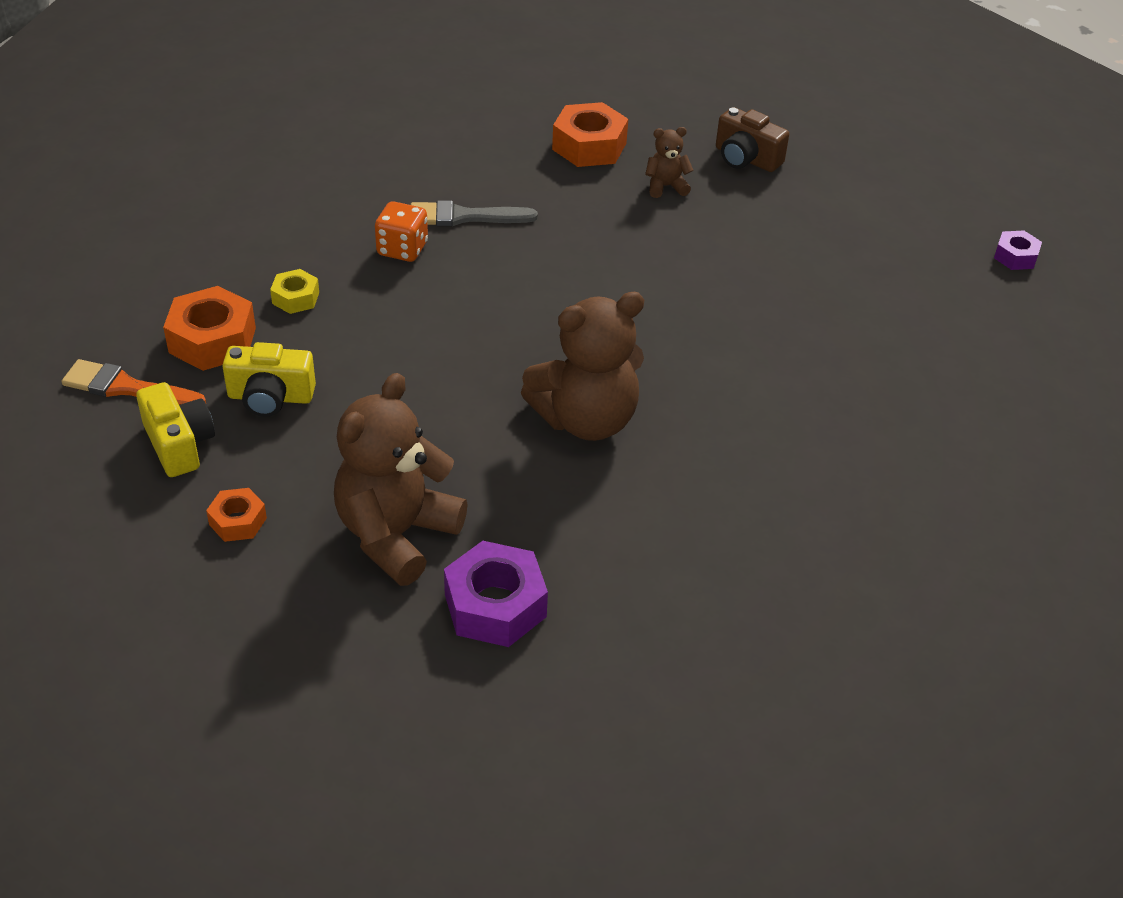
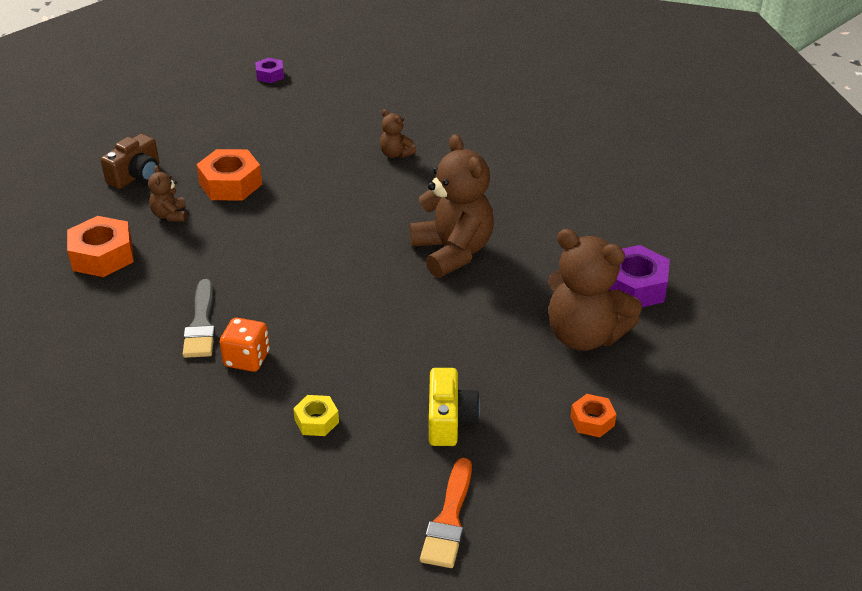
camera: 90 degrees left, 5 degrees down
yellow camera [136,382,215,477] -> none
orange nut [163,286,256,371] -> orange nut moved to [196,149,262,200]
none -> brown teddy bear [380,109,416,158]

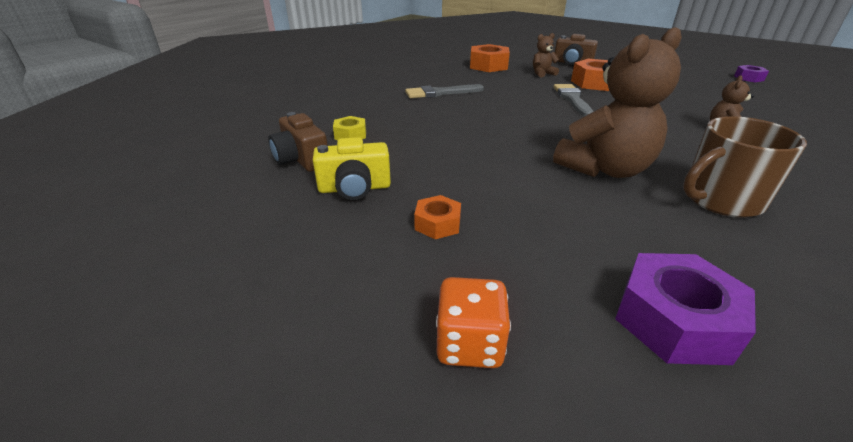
camera: 80 degrees right, 5 degrees down
orange dice [219,318,270,372] -> orange dice moved to [436,277,511,368]
orange brush [420,458,472,568] -> none
brown teddy bear [548,229,642,351] -> none
orange nut [570,394,616,437] -> orange nut moved to [414,195,461,239]
none -> brown camera [268,112,328,172]
none -> grey brush [554,84,593,116]
none -> brown mug [683,116,807,218]

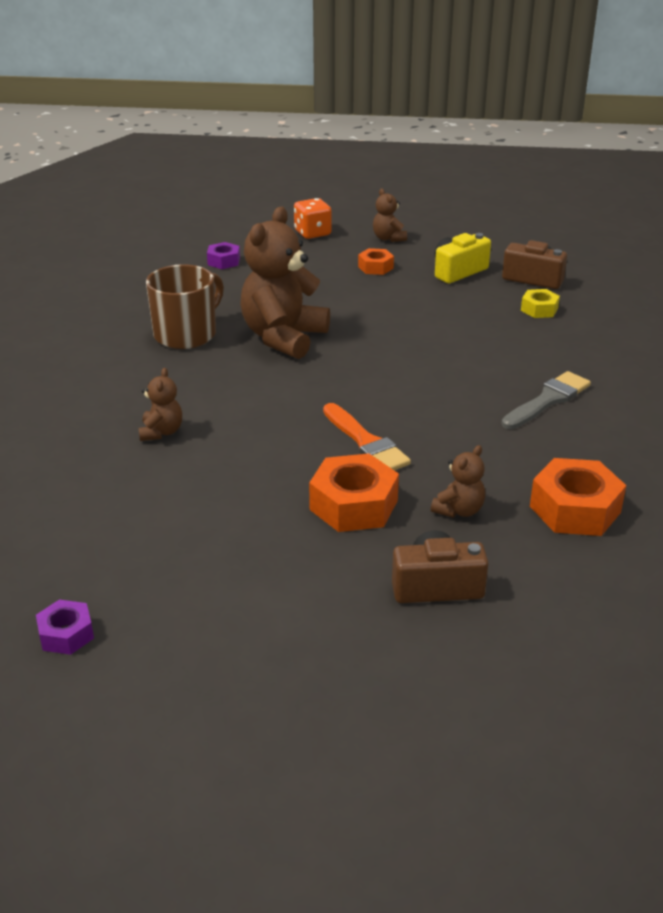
camera: 150 degrees right, 0 degrees up
grey brush [554,84,593,116] -> orange brush [323,403,411,470]
purple nut [615,253,756,365] -> purple nut [207,242,240,269], size x0.56
none -> brown teddy bear [373,188,407,242]

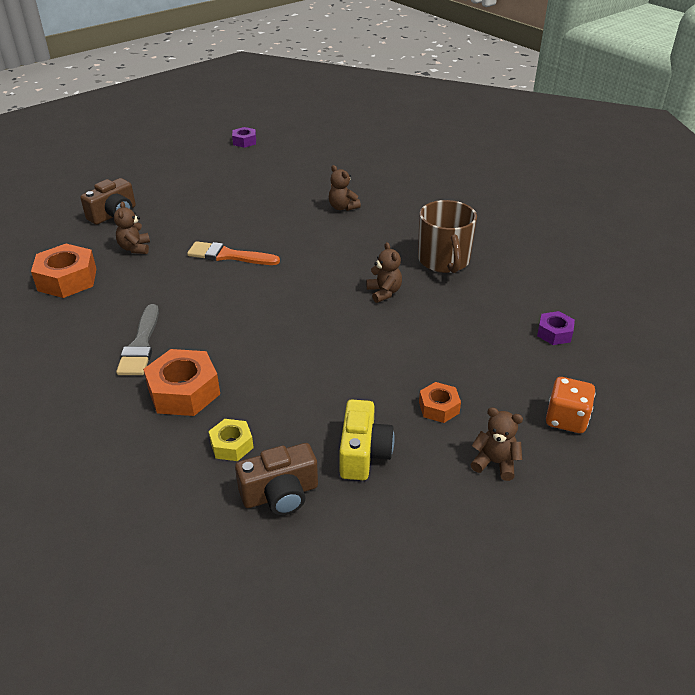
camera: 135 degrees right, 5 degrees up
brown teddy bear [240,206,330,359] -> brown teddy bear [366,242,402,303], size x0.46
orange nut [309,453,399,532] -> orange nut moved to [143,349,220,416]

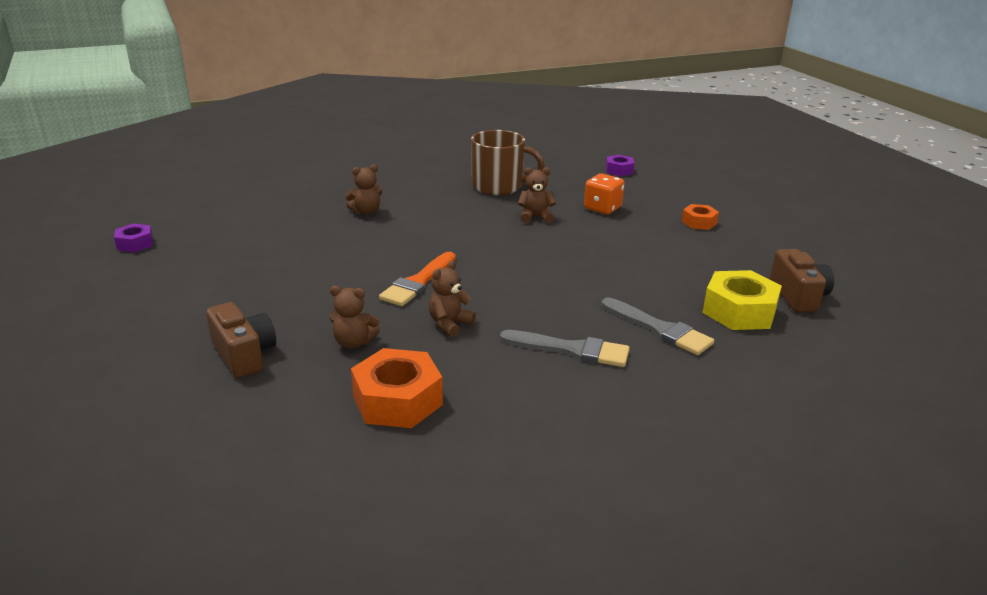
camera: 75 degrees left, 10 degrees down
orange nut [143,349,220,416] -> grey brush [601,297,714,355]
yellow nut [209,419,254,461] -> yellow nut [702,270,782,330], size x1.78
yellow camera [339,400,394,480] -> none
brown teddy bear [471,407,523,481] -> brown teddy bear moved to [429,260,476,337]
orange dice [546,377,596,433] -> orange dice moved to [584,174,625,214]

